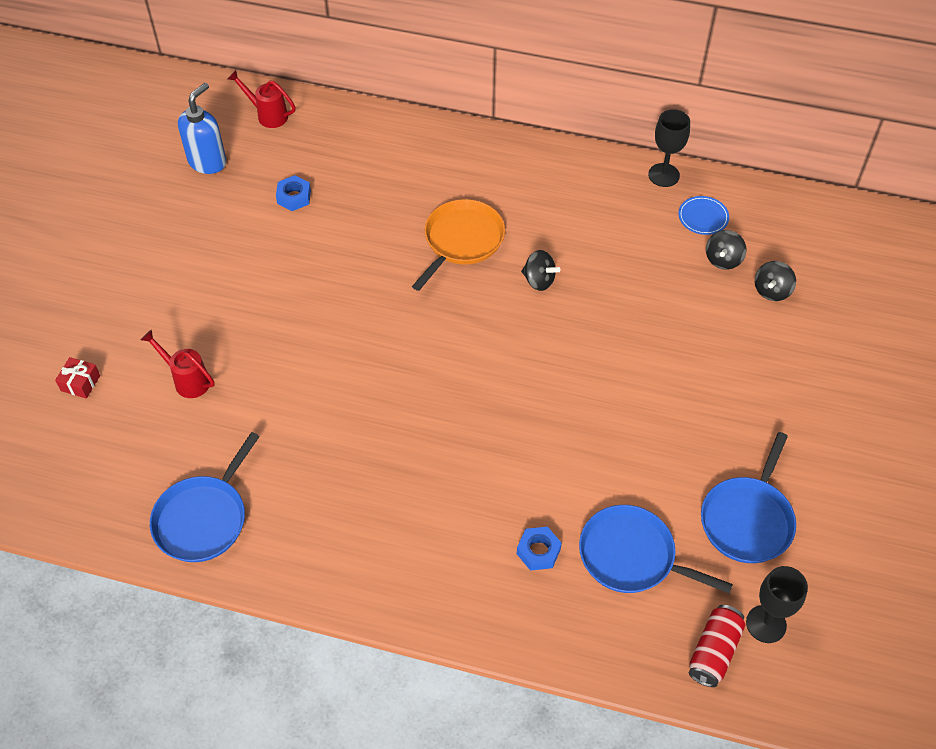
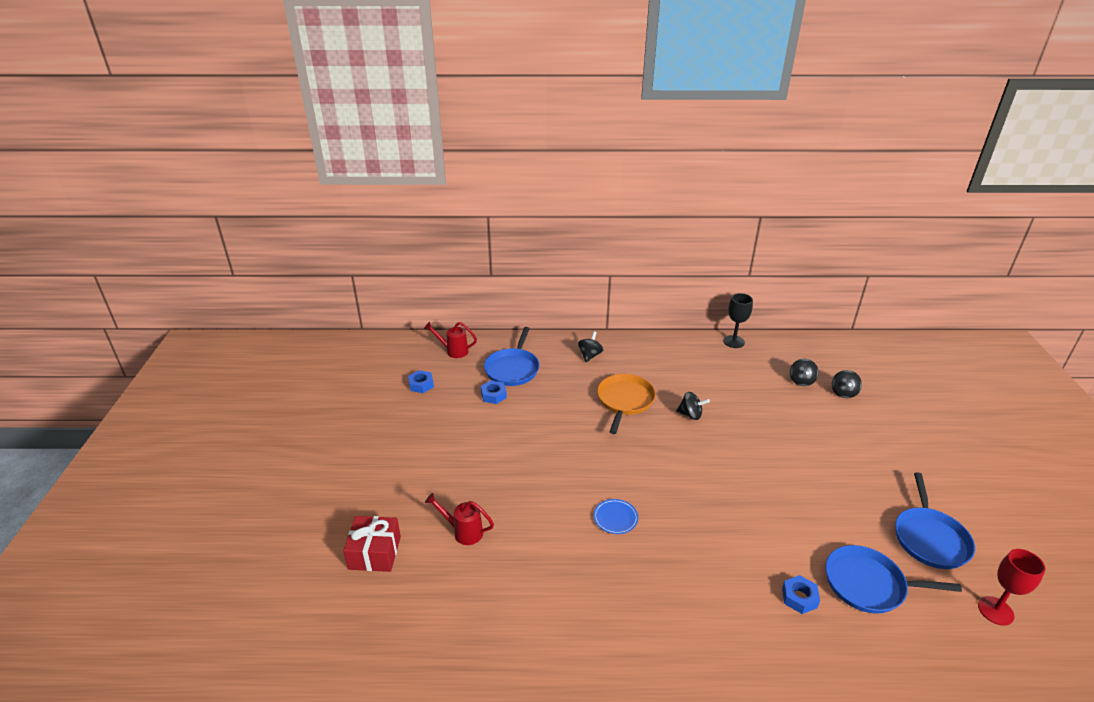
camera: 15 degrees left, 20 degrees down
red gift [55,357,100,399] -> red gift [343,516,401,572], size x1.74
blue pan [150,432,260,562] -> blue pan moved to [484,327,539,386]
blue soap dispenser [178,83,226,174] -> blue nut [408,370,434,393]
blue plate [678,196,729,235] -> blue plate moved to [593,499,638,534]
red can [689,605,746,687] -> none
black goblet [746,566,808,643] -> red goblet [978,549,1046,626]
none -> black spinning top [578,331,603,362]

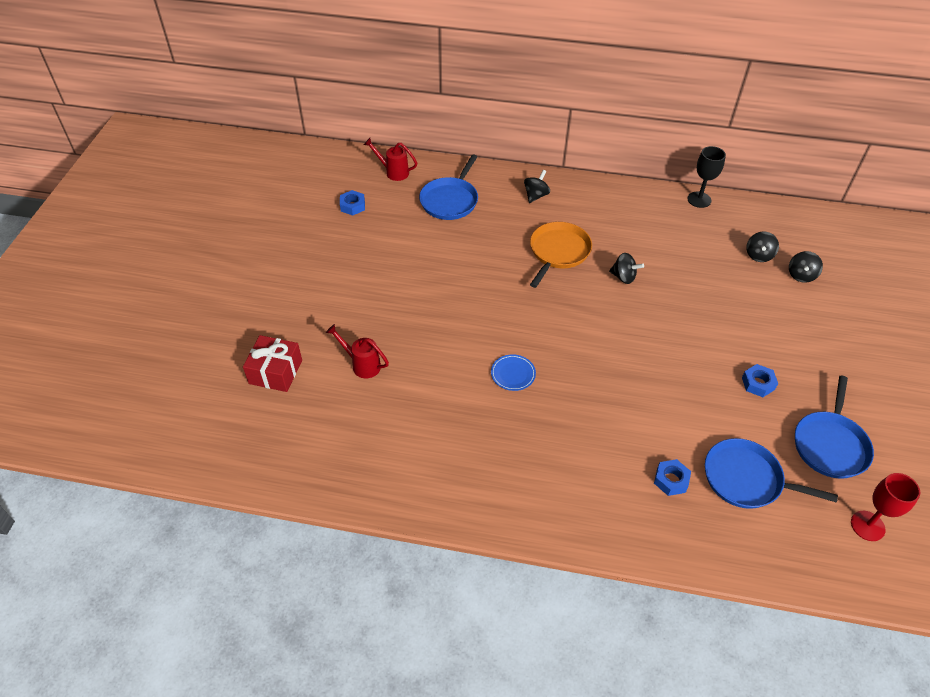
camera: 10 degrees right, 15 degrees up
blue nut [481,380,507,404] -> blue nut moved to [742,364,778,397]

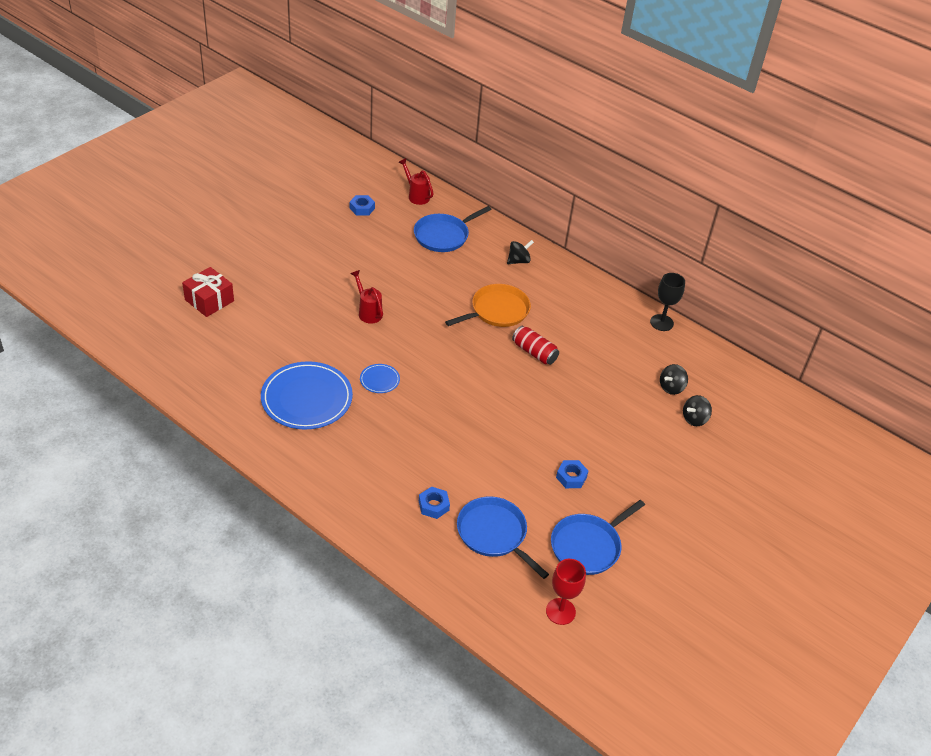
camera: 25 degrees right, 5 degrees down
red watering can [326,324,389,378] -> red watering can moved to [350,270,383,324]
black spinning top [609,253,644,284] -> red can [512,326,559,365]
none -> blue plate [261,361,353,430]

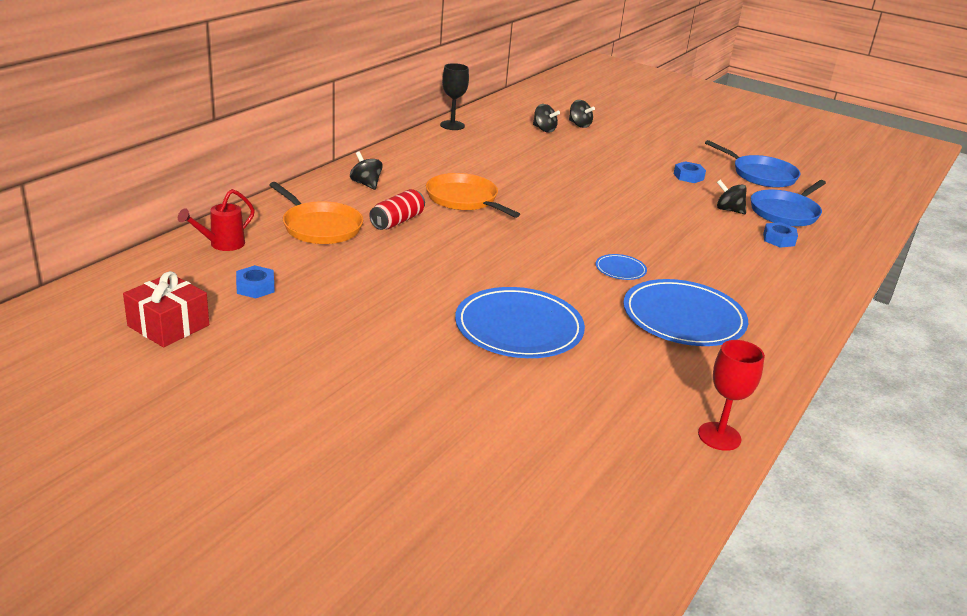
camera: 95 degrees left, 15 degrees down
red gift [182,267,234,317] -> red gift moved to [123,271,209,348]
red watering can [350,270,383,324] -> none
blue pan [414,206,492,252] -> orange pan [269,182,363,244]
red can [512,326,559,365] -> red can moved to [370,189,425,230]
red goblet [546,559,586,625] -> red goblet moved to [698,340,765,451]
none -> blue plate [455,287,585,358]
none -> black spinning top [717,180,746,214]

